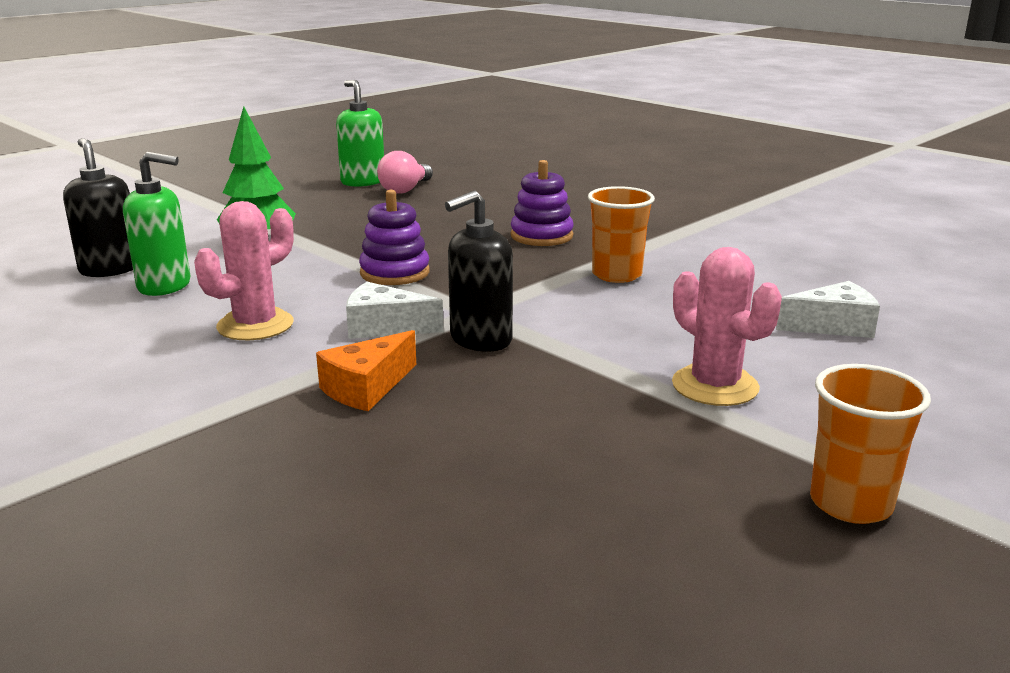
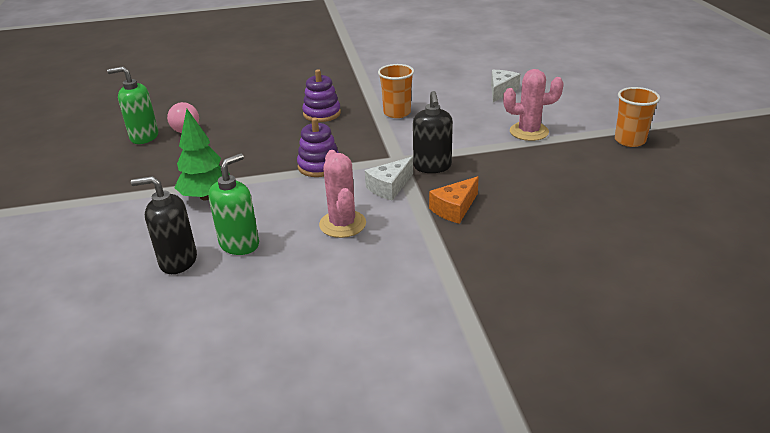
camera: 55 degrees left, 10 degrees up
orange cheese [316,330,416,411] -> orange cheese turned 60 degrees clockwise [429,176,479,224]

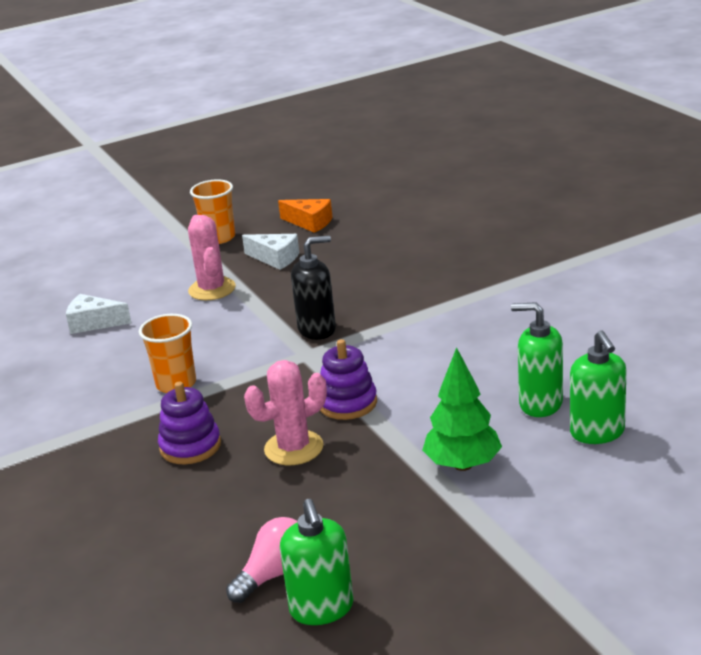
camera: 105 degrees left, 5 degrees down
black soap dispenser [131,176,197,274] -> green soap dispenser [570,330,626,444]
pink cactus [319,150,366,238] -> pink cactus moved to [244,360,327,465]
white cheese [365,157,413,201] -> white cheese moved to [242,234,299,270]
orange cheese [429,176,479,224] -> orange cheese moved to [278,199,333,233]

